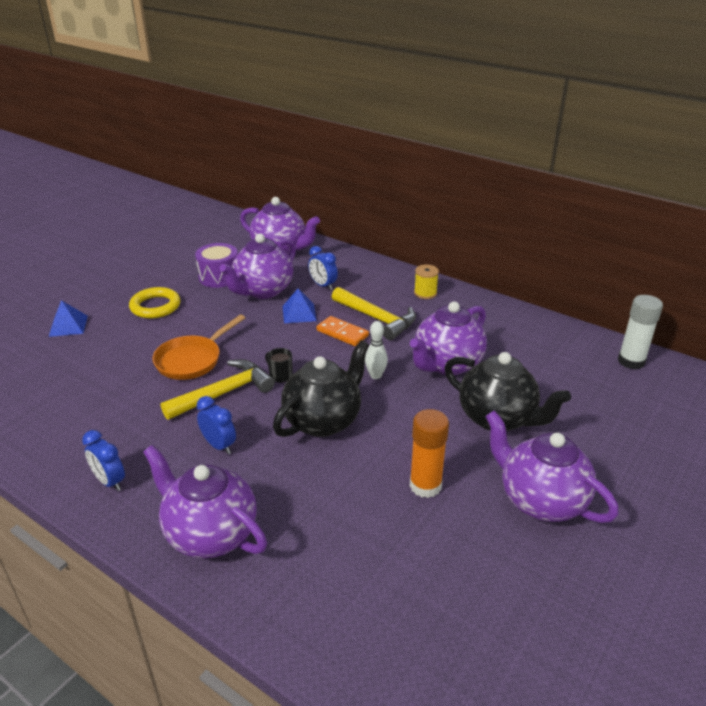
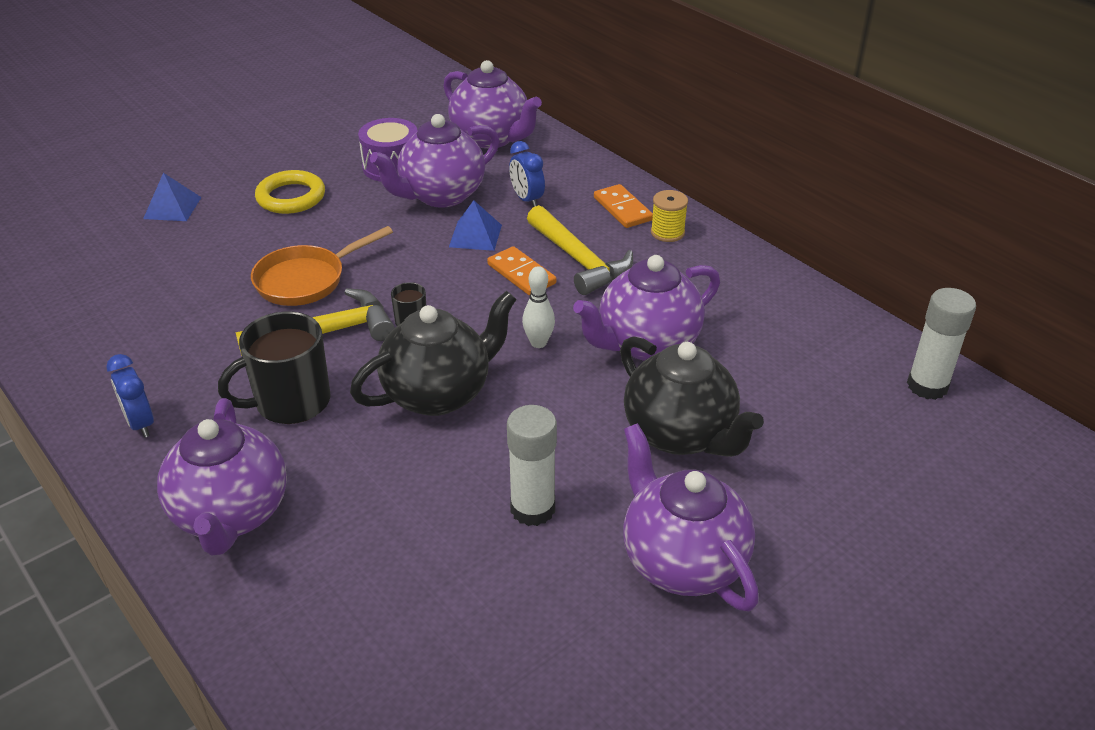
camera: 15 degrees right, 5 degrees up
purple teapot [143,445,267,559] -> purple teapot turned 150 degrees counterclockwise [157,398,287,555]
blue clock [197,396,236,454] -> black mug [218,311,331,424]
orange glue stick [410,409,449,498] -> white glue stick [507,405,557,526]
none -> orange domino [594,184,653,228]

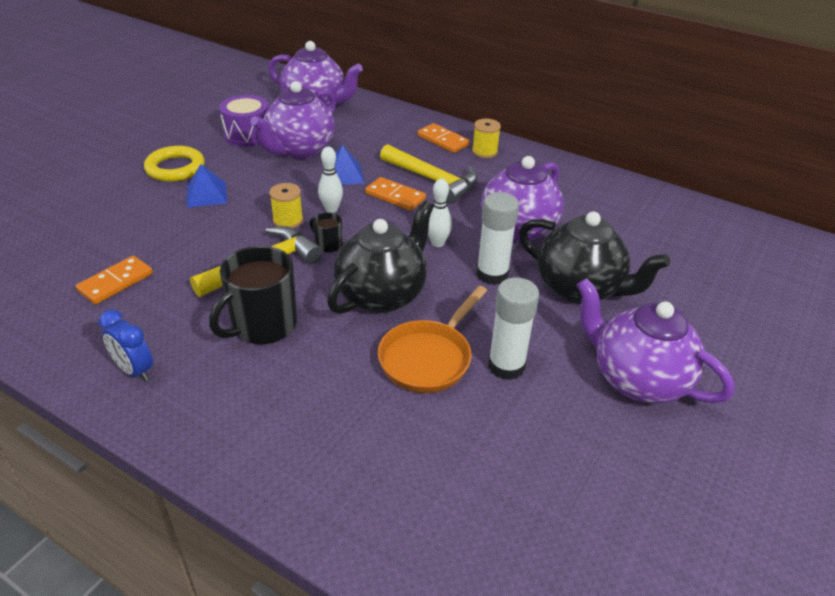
camera: 20 degrees left, 0 degrees up
blue pyramid [143,173,202,221] -> blue pyramid moved to [187,164,227,207]
purple teapot [157,398,287,555] -> none
orange pan [251,226,393,306] -> orange pan moved to [378,286,487,393]
blue clock [509,141,545,207] -> none
white glue stick [907,288,976,400] -> white glue stick moved to [476,192,519,285]
none -> orange domino [76,256,153,305]
none -> yellow spool [269,183,303,228]
none -> white bowling pin [318,147,343,213]

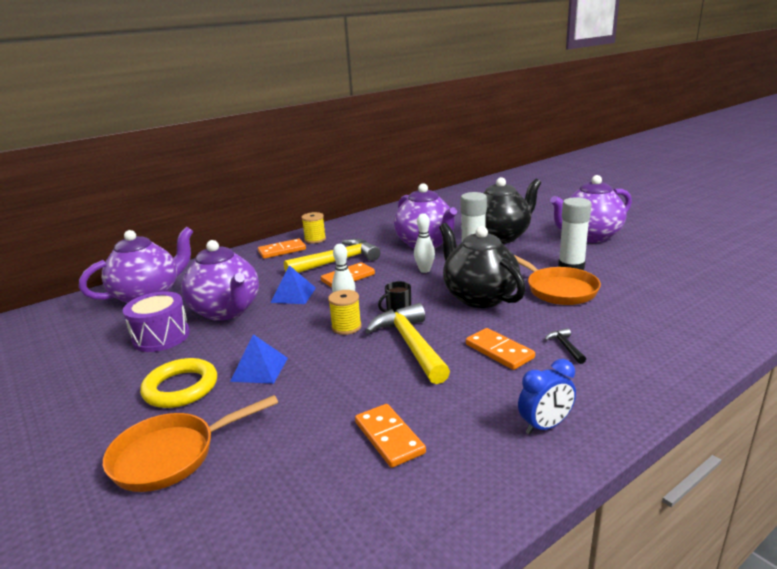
camera: 65 degrees left, 15 degrees down
black mug [209,246,297,344] -> orange domino [466,328,535,370]
none -> orange pan [103,395,278,492]
none -> black hammer [545,328,586,364]

